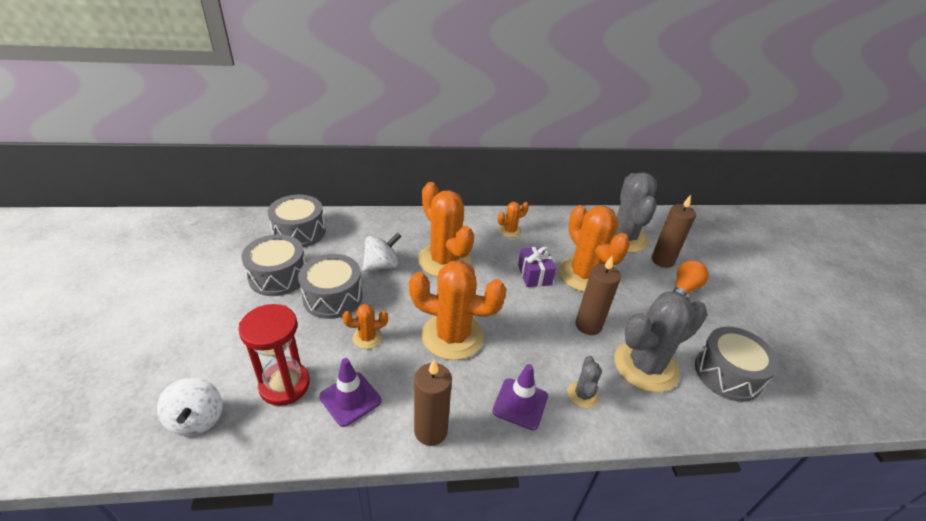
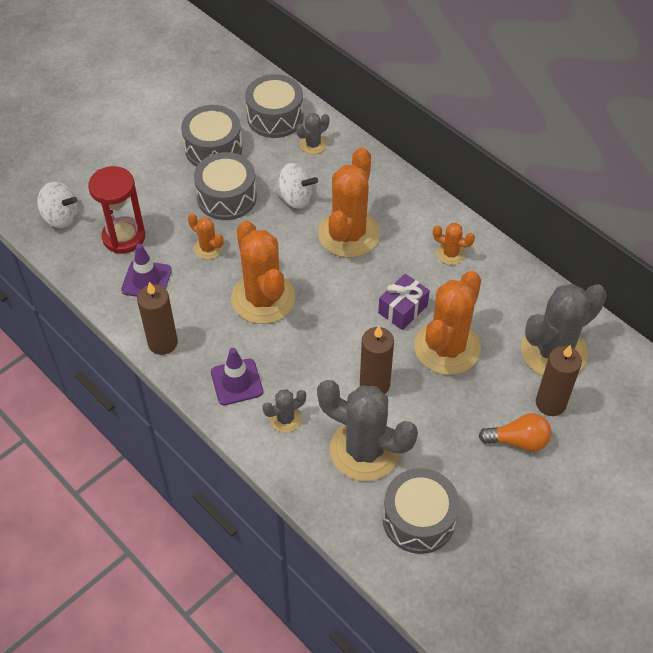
camera: 55 degrees right, 15 degrees up
white spinning top [157,378,223,436] -> white spinning top turned 105 degrees counterclockwise [37,182,78,228]
none -> grey cactus [296,113,329,154]

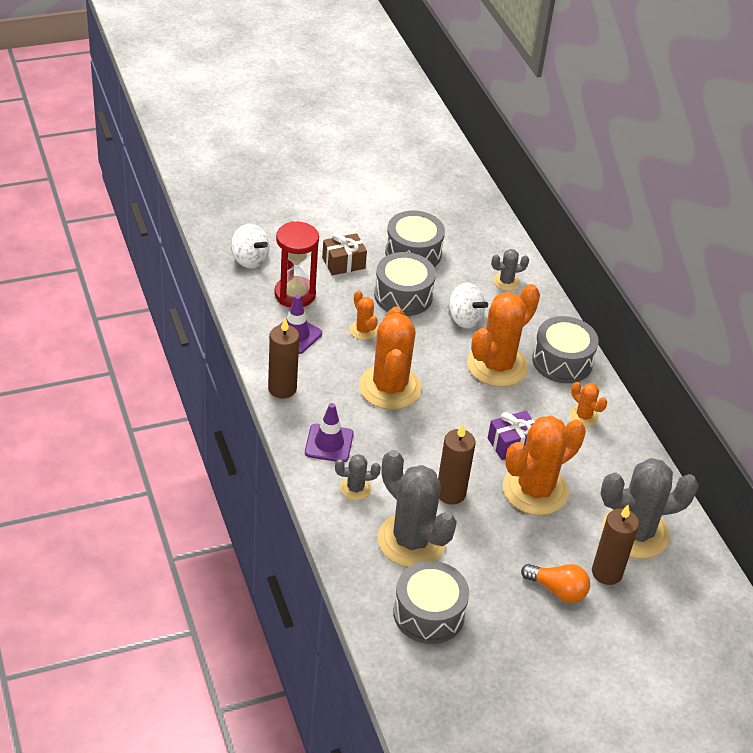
camera: 20 degrees right, 10 degrees down
grey drum [245,74,304,138] -> grey drum moved to [532,316,599,383]
none -> brown gift [322,233,367,275]

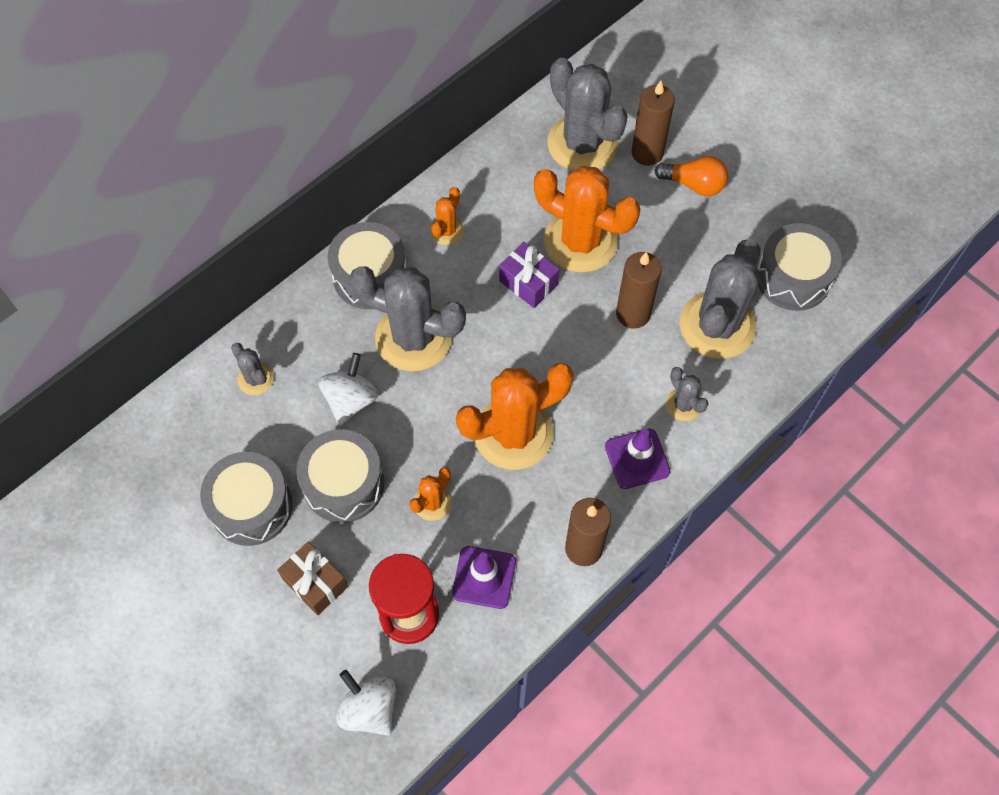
camera: 110 degrees left, 20 degrees up
white spinning top [231,224,270,268] -> white spinning top turned 60 degrees counterclockwise [336,670,396,736]
orange cactus [467,284,540,387] -> grey cactus [350,266,466,371]
orange light bulb [521,564,590,603] -> orange light bulb turned 105 degrees clockwise [654,156,728,196]

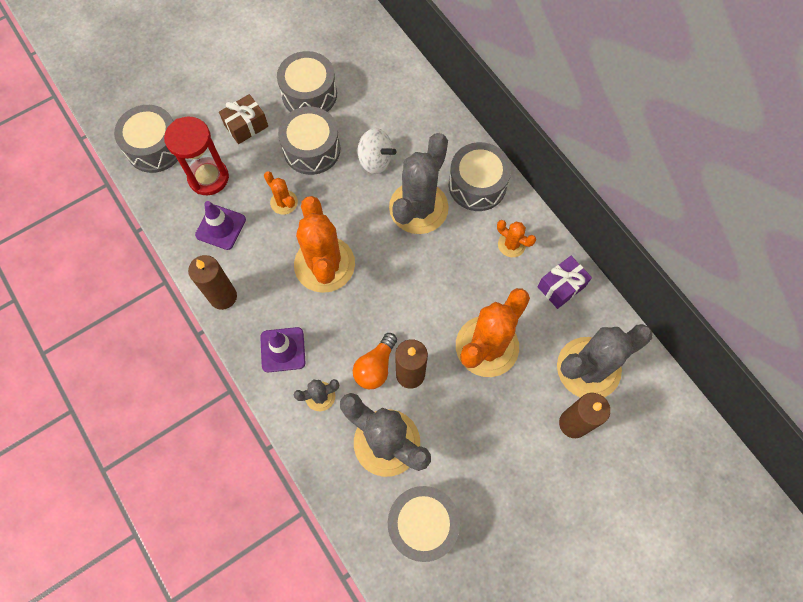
camera: 100 degrees right, 5 degrees up
grey cactus [231,343,274,395] -> none
white spinning top [336,670,396,736] -> grey drum [114,105,178,173]
purple gift [499,242,559,308] -> purple gift moved to [538,256,592,309]
orange light bulb [654,156,728,196] -> orange light bulb moved to [353,333,397,389]

